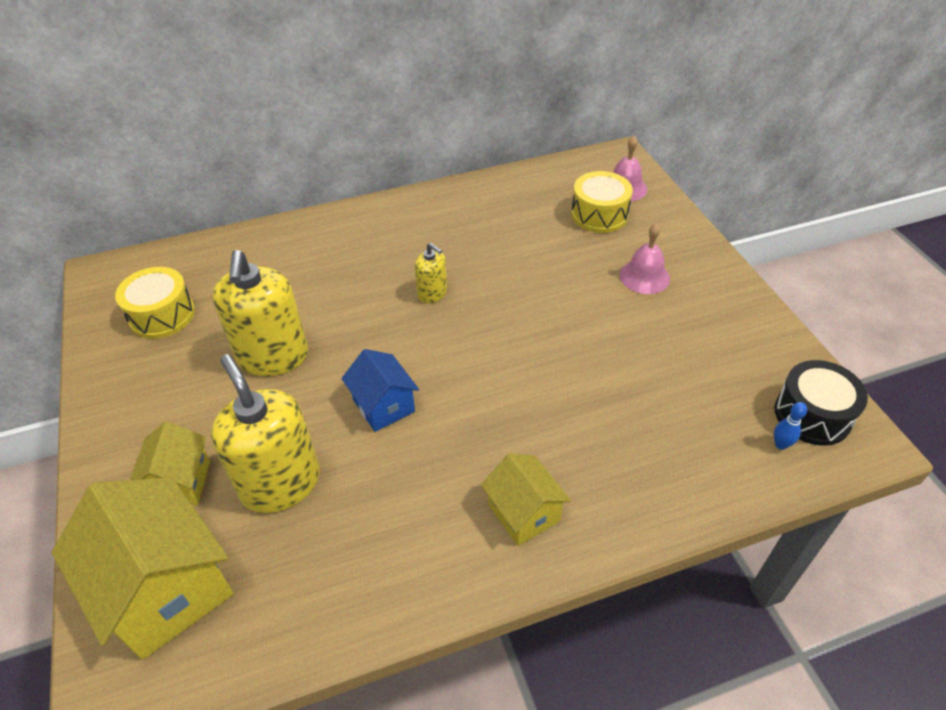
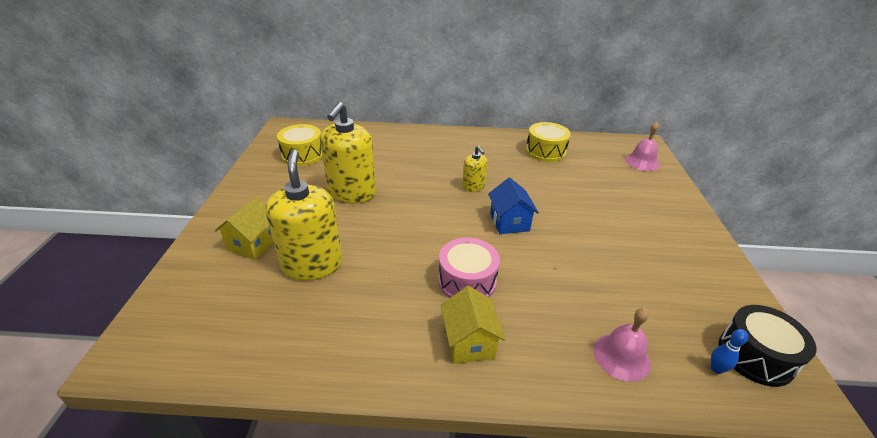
camera: 20 degrees right, 10 degrees down
yellow house [52,477,234,660] -> none
blue house [342,349,419,432] -> blue house moved to [488,178,539,234]
yellow drum [571,171,633,233] -> yellow drum moved to [526,122,571,162]
pink bell [620,224,670,294] -> pink bell moved to [594,308,651,382]
none -> pink drum [438,238,500,298]

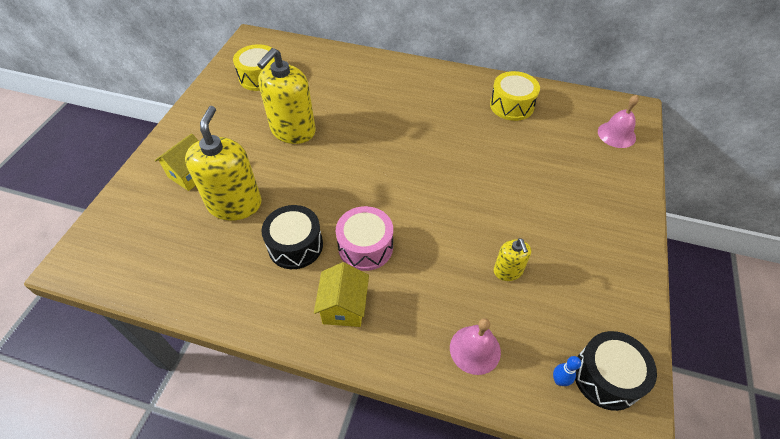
camera: 15 degrees right, 15 degrees up
yellow soap dispenser [462,146,487,192] -> yellow soap dispenser moved to [494,238,531,281]
blue house [488,178,539,234] -> none
none -> black drum [262,205,323,269]

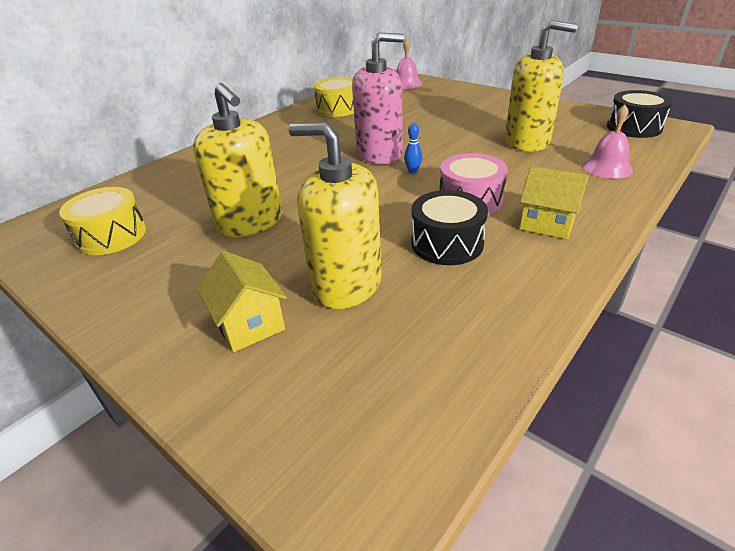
camera: 65 degrees left, 15 degrees down
yellow soap dispenser [494,238,531,281] -> yellow soap dispenser [505,20,578,152], size x1.99
blue bowling pin [553,356,581,386] -> blue bowling pin moved to [404,123,422,174]
none -> pink soap dispenser [352,32,404,164]

